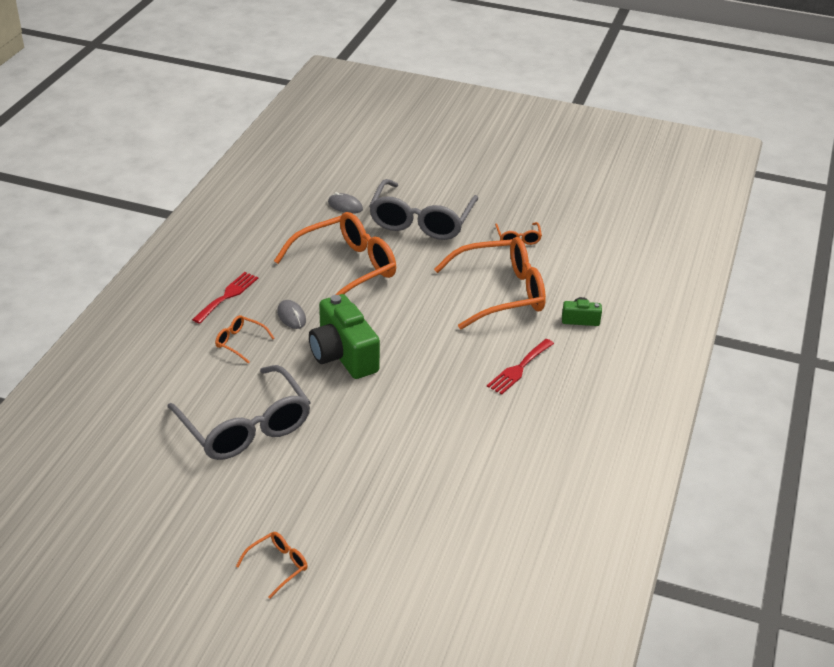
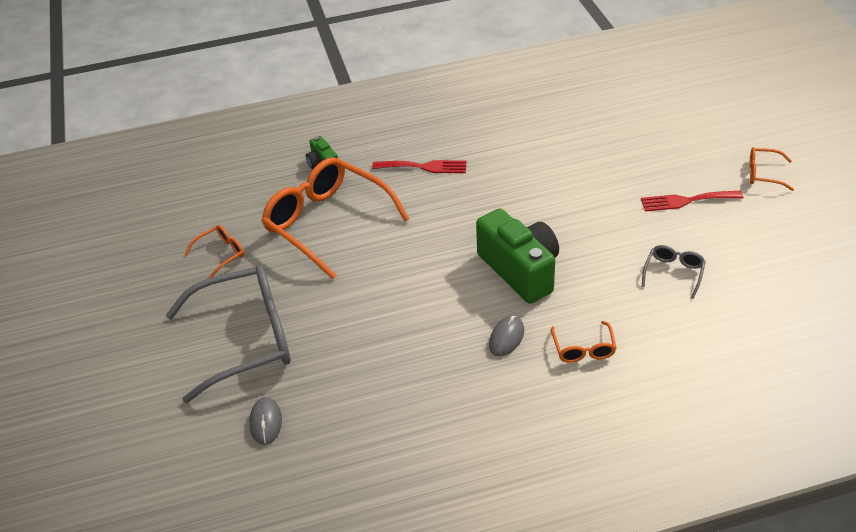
camera: 120 degrees left, 5 degrees up
grey glasses [167,365,311,460] -> grey glasses [642,245,706,299], size x0.44
red fork [192,272,258,324] -> red fork moved to [641,191,743,211]
orange glasses [274,212,396,295] -> none
green camera [309,294,380,379] -> green camera turned 60 degrees counterclockwise [476,209,559,304]

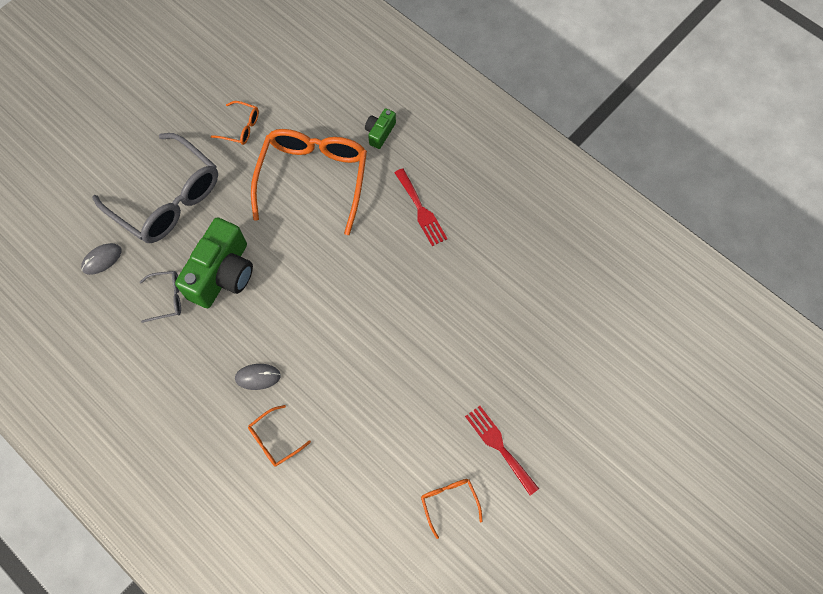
camera: 55 degrees right, 25 degrees up
green camera [476,209,559,304] -> green camera moved to [175,217,253,308]
grey glasses [642,245,706,299] -> grey glasses moved to [140,271,181,323]
orange glasses [750,147,794,191] -> orange glasses moved to [421,479,482,539]

